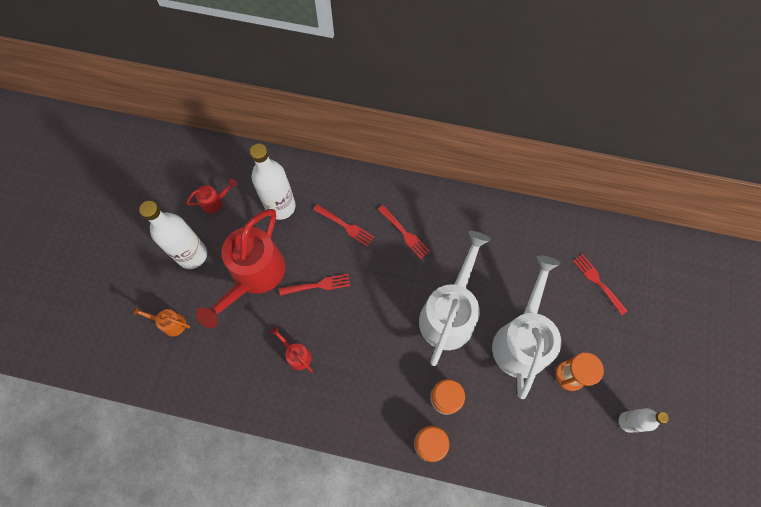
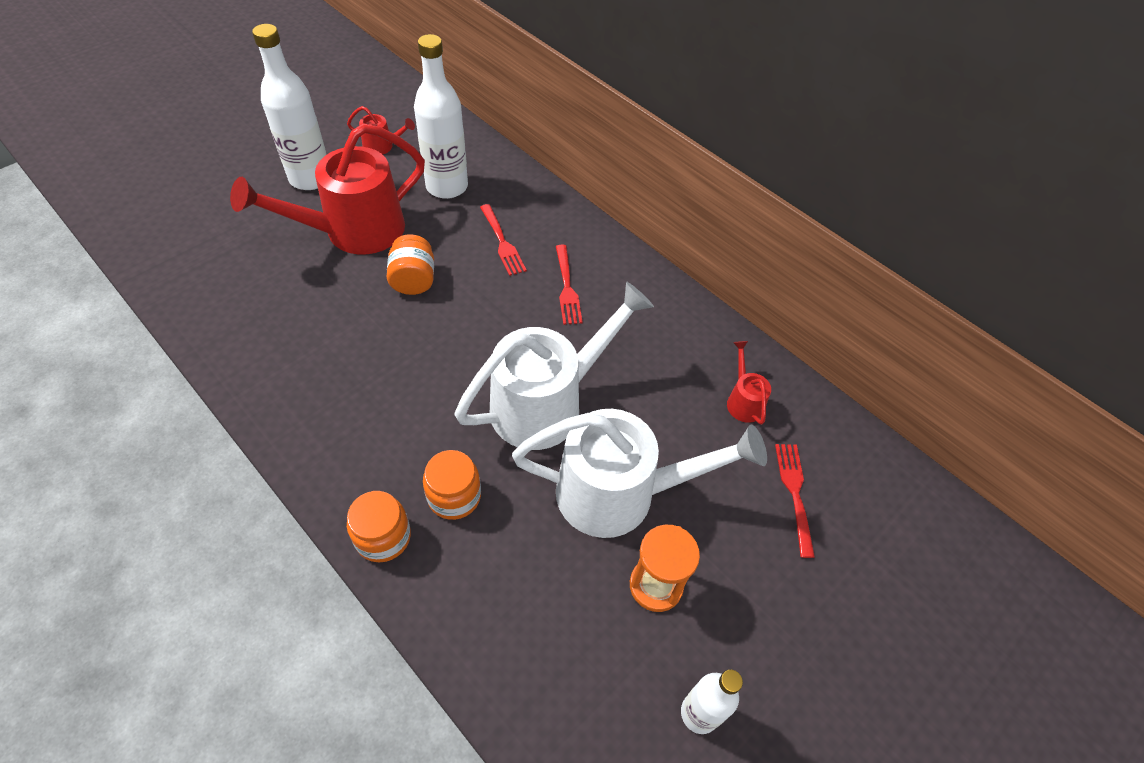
camera: 30 degrees right, 15 degrees down
orange watering can [132,306,190,336] -> none
red watering can [270,326,313,373] -> red watering can moved to [727,341,771,425]
red fork [279,274,350,296] -> orange jar [387,234,434,295]
white watering can [492,255,561,399] -> white watering can turned 45 degrees clockwise [512,409,767,538]

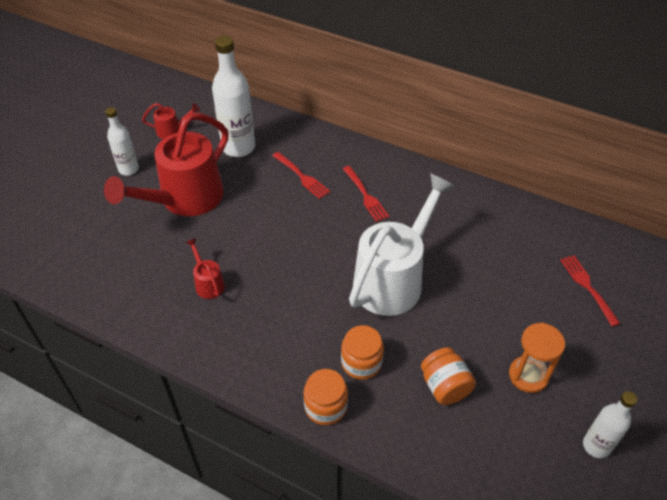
camera: 15 degrees left, 5 degrees down
white bottle [252,24,326,190] -> white bottle [105,107,139,176], size x0.59
orange jar [387,234,434,295] -> orange jar moved to [421,347,476,405]
white watering can [512,409,767,538] -> none
red watering can [727,341,771,425] -> red watering can moved to [186,238,225,299]

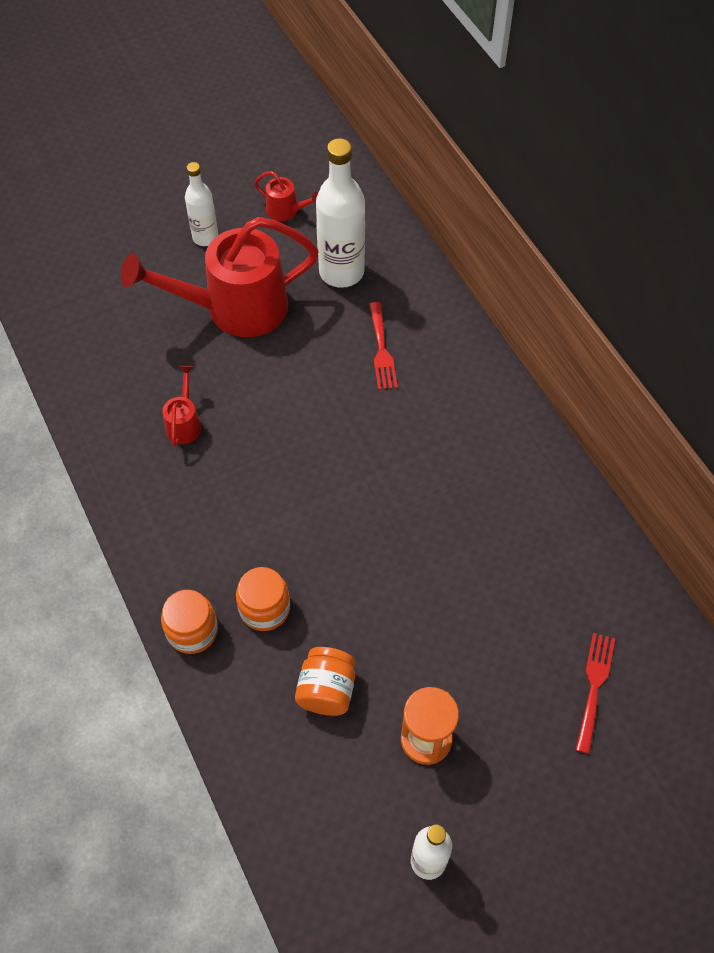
camera: 35 degrees right, 10 degrees up
red fork [343,166,389,222] -> none
white watering can [349,173,455,316] -> none

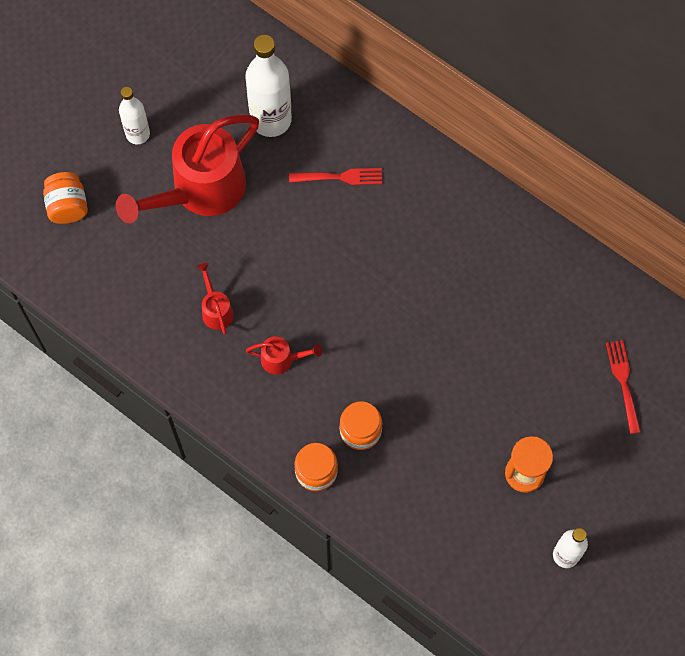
camera: 25 degrees left, 10 degrees up
red watering can [254,171,319,221] -> red watering can moved to [246,336,322,375]
orange jar [295,647,355,716] -> orange jar moved to [43,172,88,224]
red fork [369,302,398,390] -> red fork turned 60 degrees counterclockwise [289,168,382,185]

